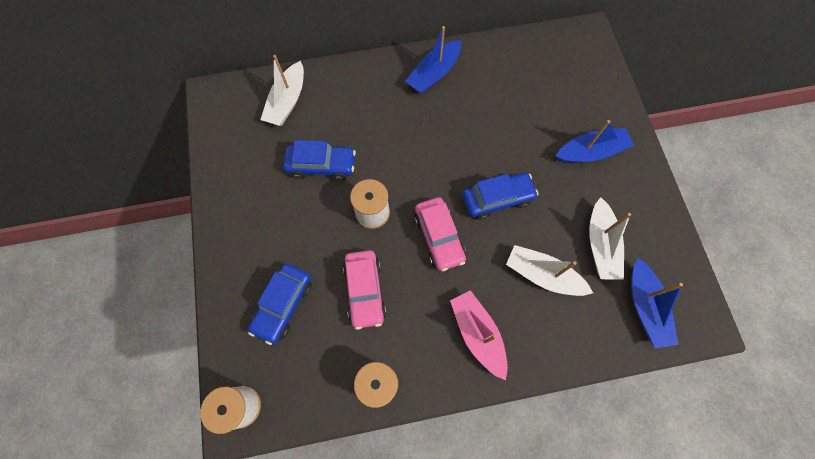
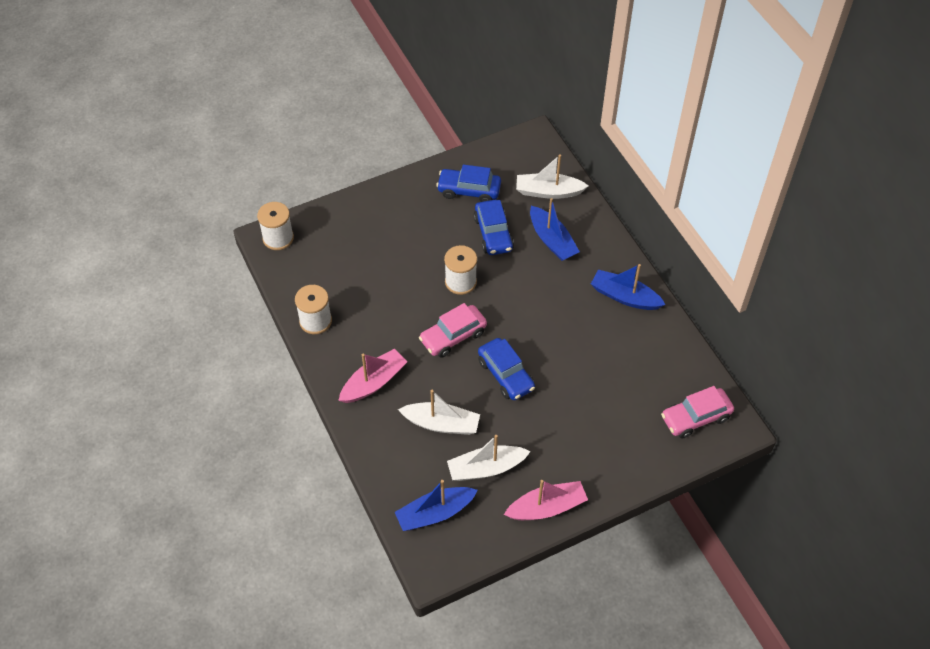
camera: 75 degrees right, 15 degrees down
blue car [248,264,312,345] -> blue car moved to [436,165,501,202]
pink car [343,250,386,330] -> pink car moved to [661,386,734,439]
white boat [506,245,593,296] -> white boat turned 90 degrees clockwise [398,390,480,435]
blue boat [555,120,634,163] -> blue boat moved to [530,198,580,261]
none -> pink boat [504,480,588,520]

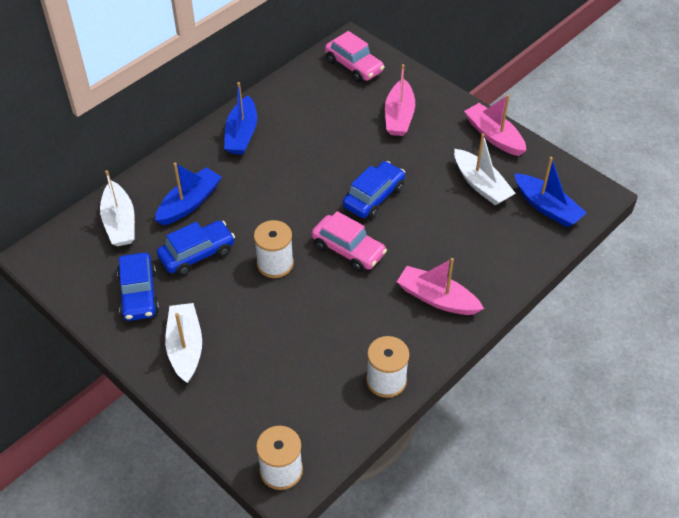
camera: 110 degrees left, 5 degrees down
white boat [398,390,480,435] -> white boat moved to [165,303,202,383]
none -> pink boat [385,64,415,136]

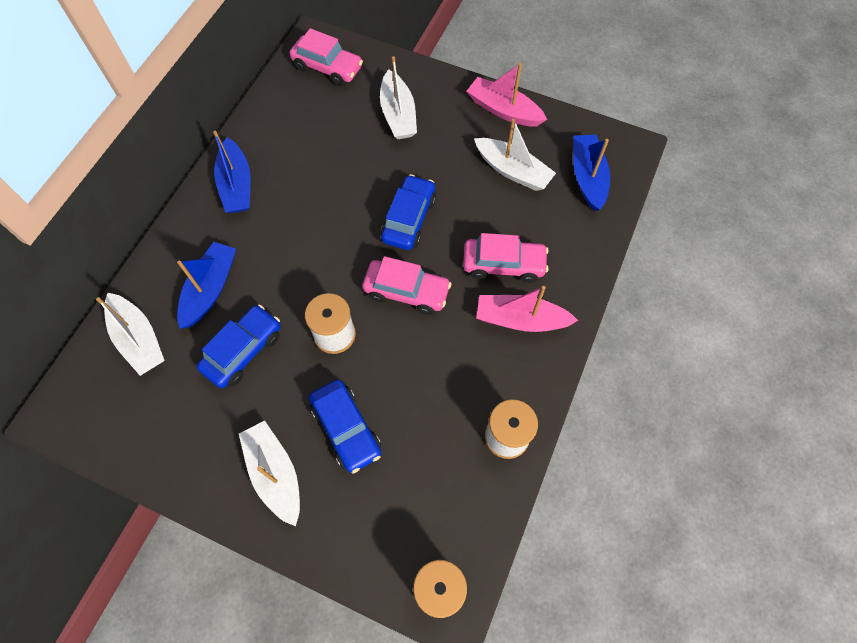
camera: 20 degrees left, 15 degrees up
blue car [117,252,159,321] -> blue car moved to [309,379,381,474]
pink boat [385,64,415,136] -> white boat [380,56,417,139]
blue boat [514,157,587,227] -> blue boat turned 120 degrees counterclockwise [573,135,610,211]
none -> pink car [463,233,549,283]

